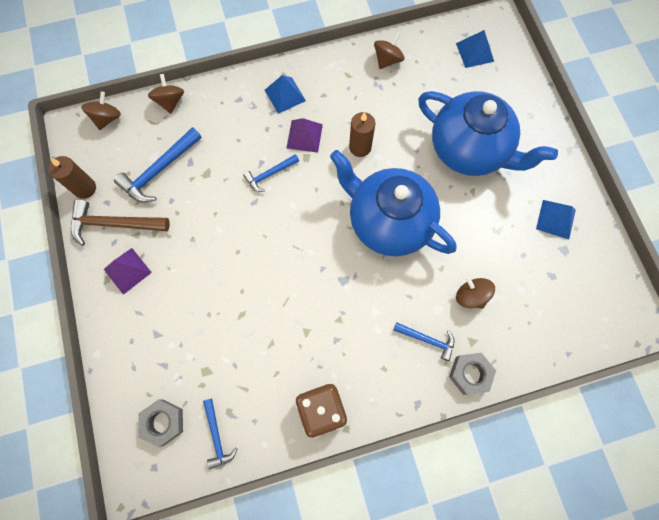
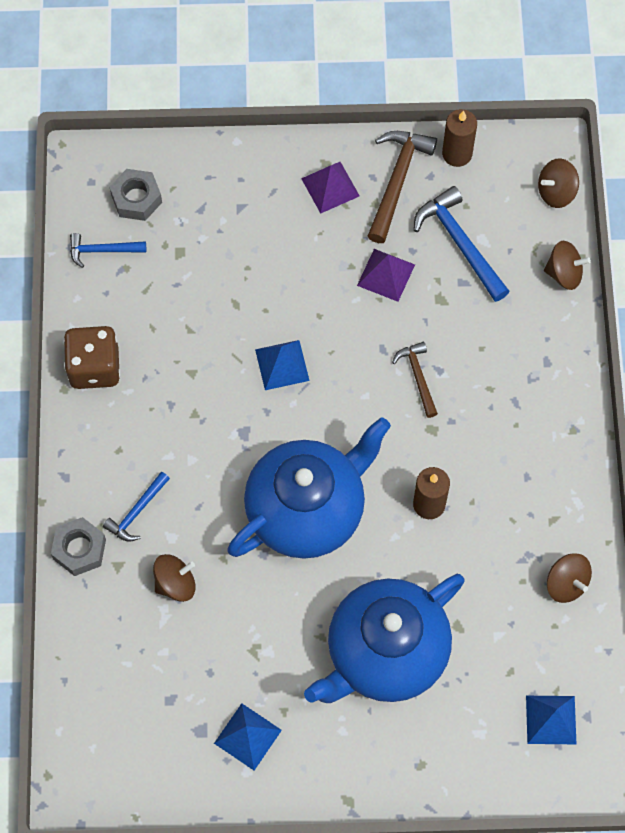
camera: 105 degrees right, 5 degrees down
brown spinning top [81,91,121,130] -> brown spinning top turned 120 degrees clockwise [538,158,579,208]
blue hammer [243,154,299,192] -> brown hammer [392,342,438,418]
blue pyramid [265,75,306,114] -> blue pyramid moved to [255,340,310,390]
purple pyramid [286,118,323,153] -> purple pyramid moved to [357,249,415,302]

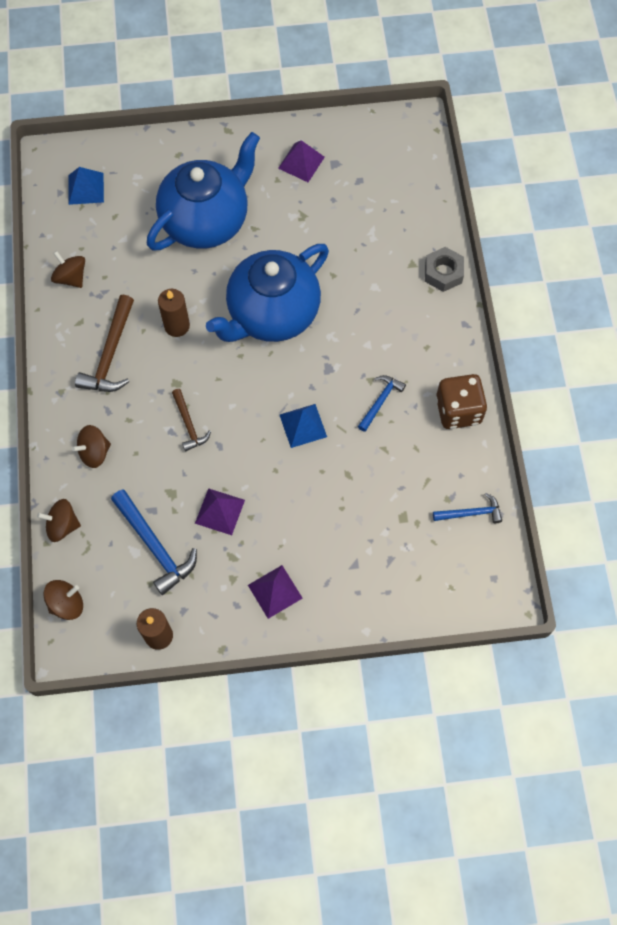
camera: 175 degrees right, 0 degrees up
blue hammer [103,472,170,542] -> blue hammer moved to [358,375,406,432]
grey nut [110,169,162,221] -> none
brown spinning top [153,554,196,602] -> brown spinning top moved to [72,425,111,468]
blue pyramid [214,703,282,770] -> purple pyramid [278,140,325,182]
brown hammer [368,131,437,243] -> brown hammer moved to [75,295,134,392]

